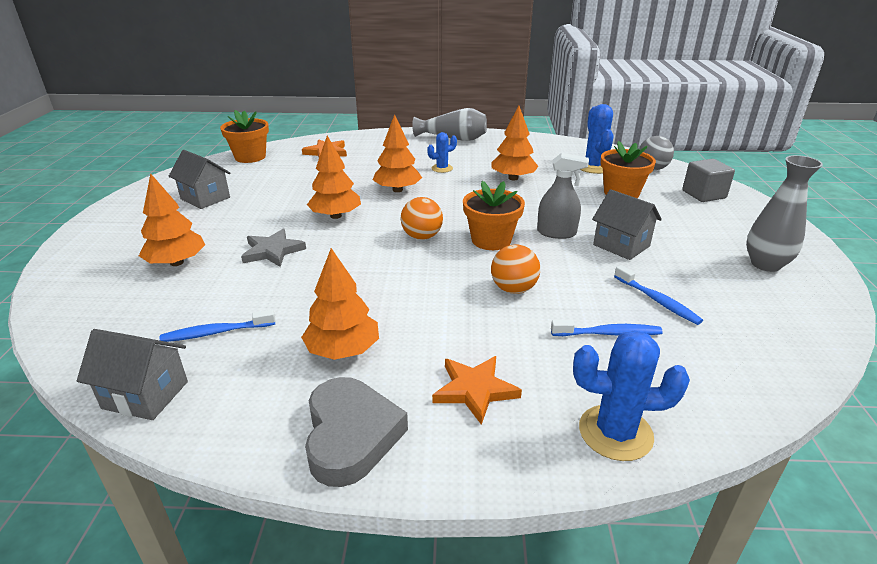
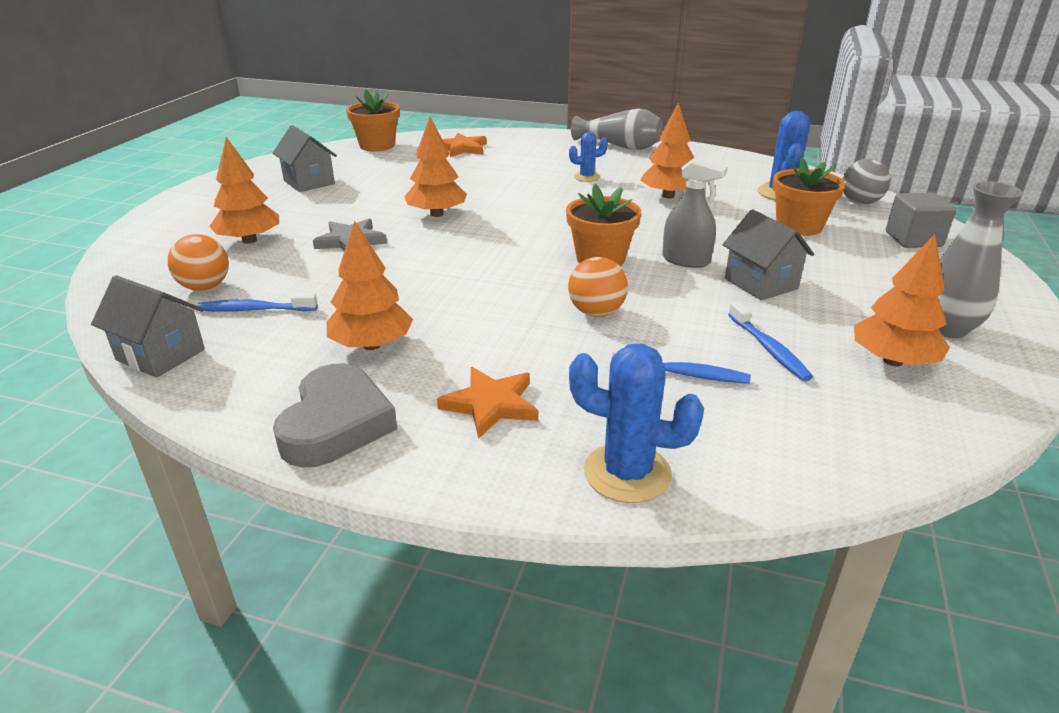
camera: 15 degrees right, 0 degrees up
orange tree [373,114,422,192] -> orange tree moved to [854,234,950,367]
orange ball [401,197,443,240] -> orange ball moved to [168,234,229,291]

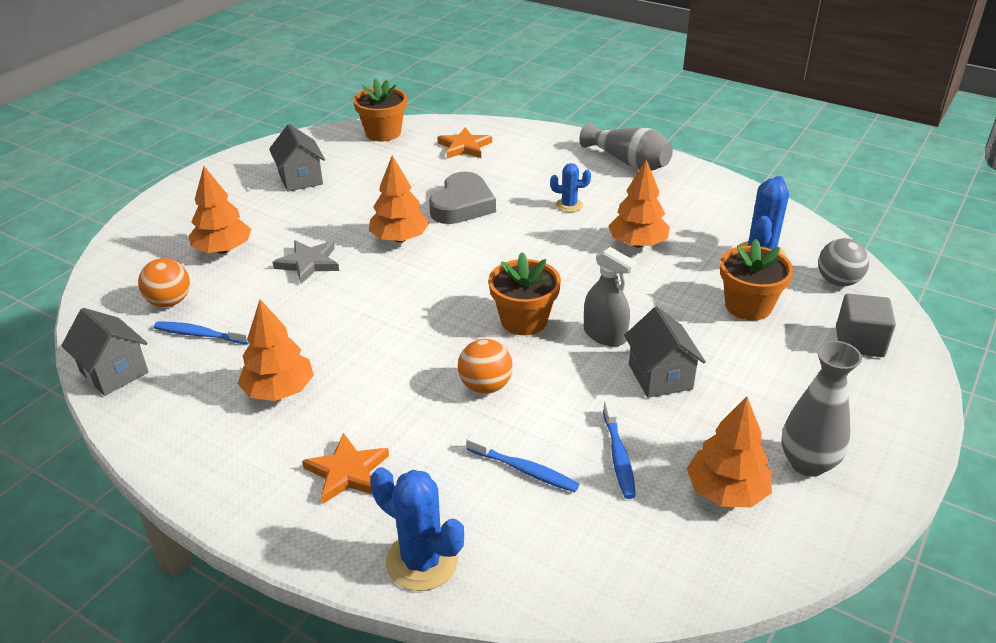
camera: 15 degrees right, 5 degrees up
grey heart [273,363,397,468] -> grey heart moved to [429,172,496,224]

